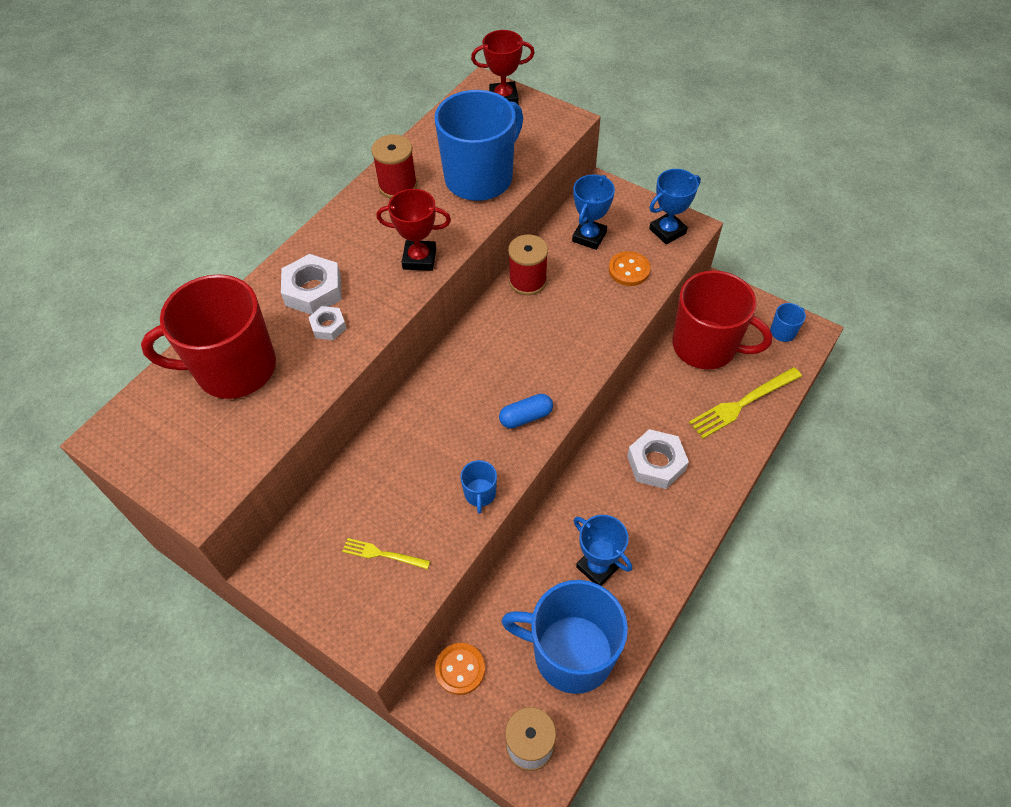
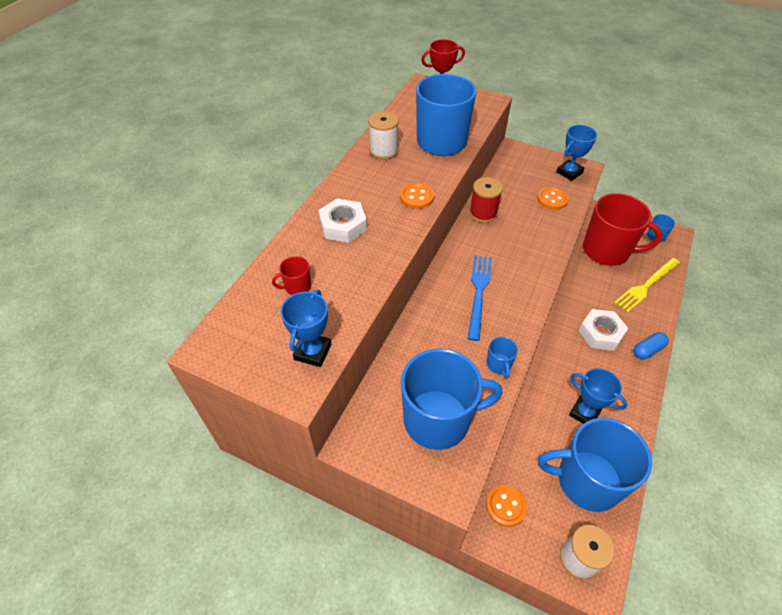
camera: 10 degrees left, 5 degrees down
red mug [141,274,276,399] -> red mug [272,256,311,295], size x0.41
white nut [308,306,347,340] -> none
yellow fork [342,538,430,569] -> blue mug [401,348,502,450]
red spool [371,134,417,199] -> white spool [368,111,399,160]
red trophy [376,189,451,271] -> orange button [400,183,434,209]
blue capsule [499,394,553,429] -> blue capsule moved to [633,332,669,359]
blue trophy [572,175,615,250] -> blue trophy moved to [280,290,331,367]
none -> blue fork [467,255,492,341]

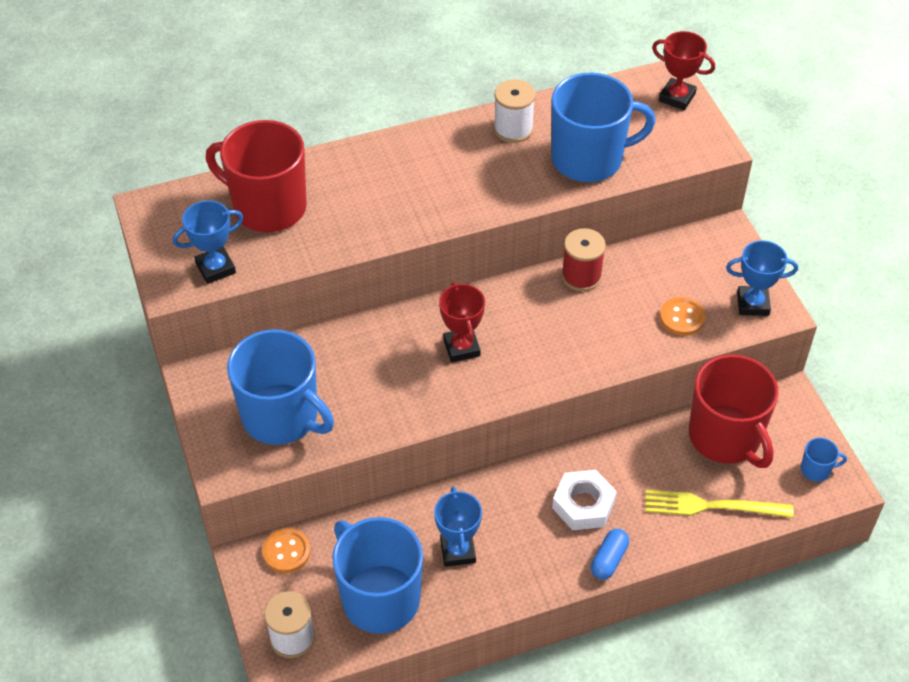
camera: 45 degrees right, 0 degrees up
red mug [272,256,311,295] -> red mug [206,120,307,232], size x2.46
white nut [318,198,367,243] -> none
orange button [400,183,434,209] -> none
blue fork [467,255,492,341] -> red trophy [439,282,485,362]
blue mug [487,337,518,378] -> none
blue capsule [633,332,669,359] -> blue capsule turned 75 degrees counterclockwise [591,529,629,580]

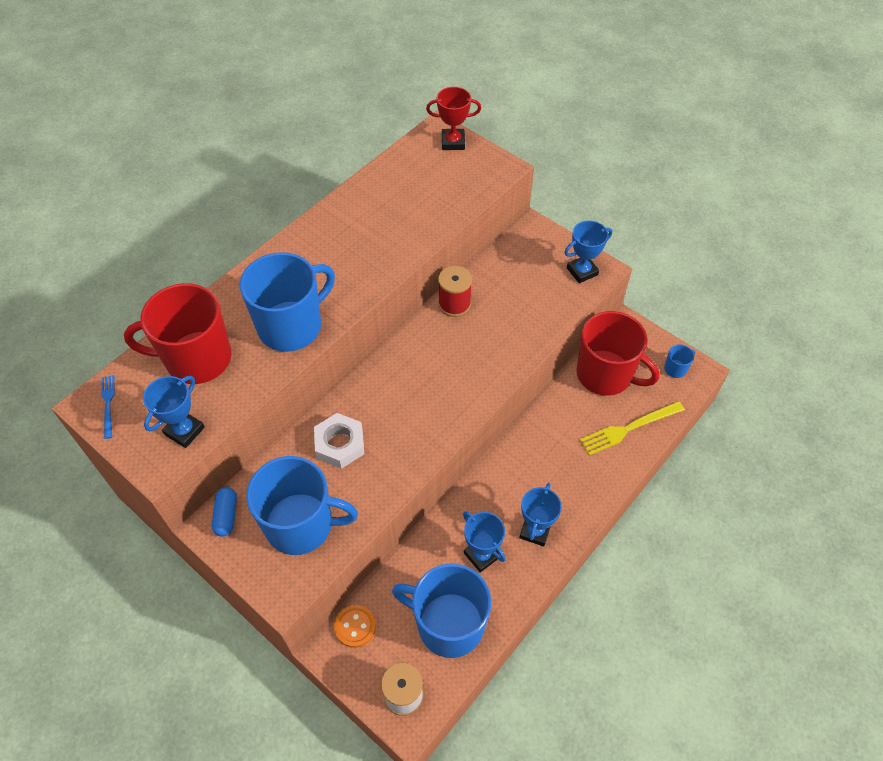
camera: 30 degrees left, 5 degrees up
red trophy [439,282,485,362] -> none
white spool [494,79,535,143] -> none
blue mug [551,73,656,182] -> blue mug moved to [240,252,335,352]
white nut [552,470,617,530] -> white nut moved to [314,413,364,469]
blue capsule [591,529,629,580] -> blue capsule moved to [212,487,237,537]
orange button [660,297,706,336] -> none
none -> blue fork [102,375,115,439]
none -> blue trophy [519,483,562,546]

